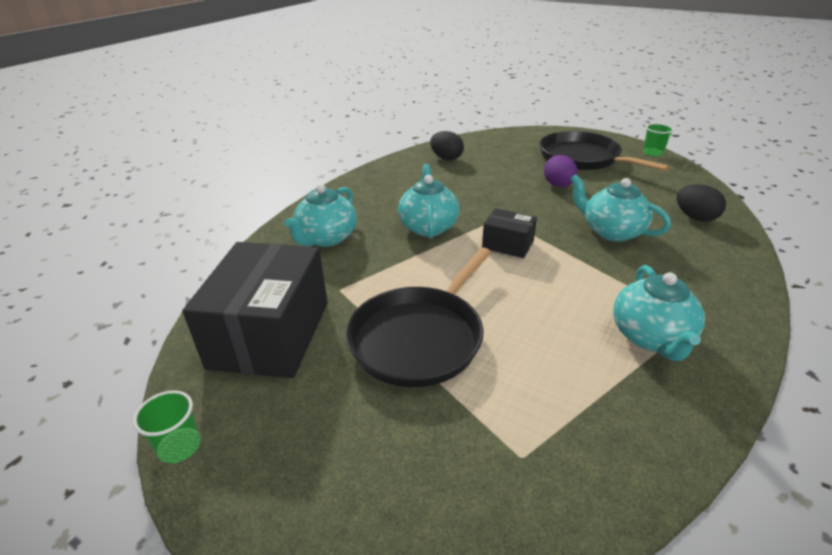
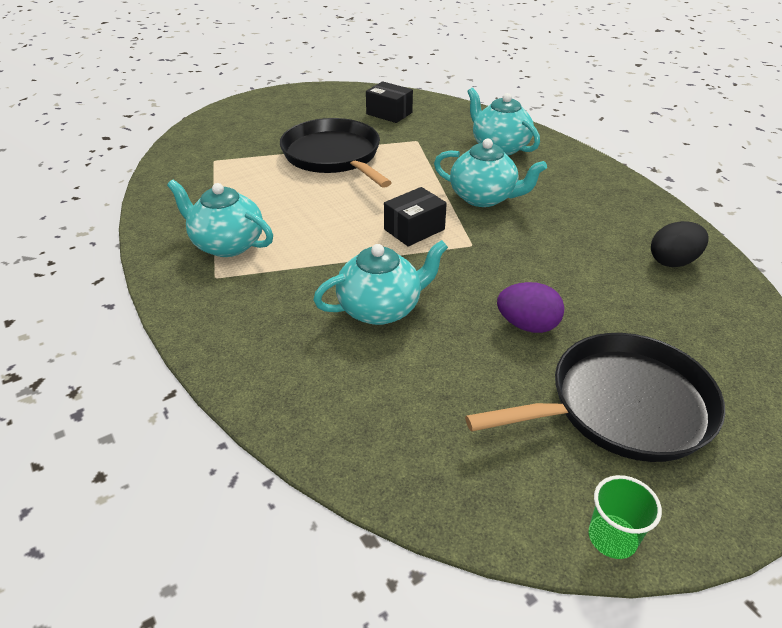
camera: 115 degrees right, 5 degrees up
green cup [133,390,201,463] -> none
black box [182,242,328,378] -> black box [366,81,413,123], size x0.49
black egg [677,184,726,222] -> none

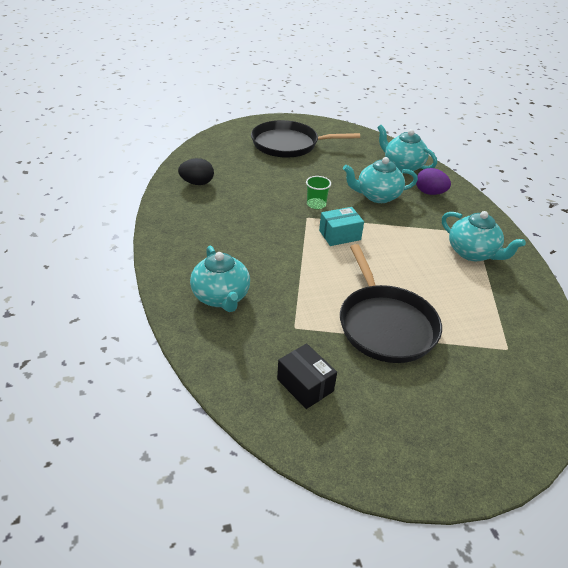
camera: 165 degrees left, 0 degrees up
black box [384,187,447,247] -> turquoise box [319,207,364,246]
turquoise teapot [434,139,547,207] -> turquoise teapot moved to [377,125,437,172]
purple egg [497,282,565,333] -> purple egg moved to [416,168,451,195]
green cup [589,475,662,559] -> green cup moved to [306,176,331,209]

